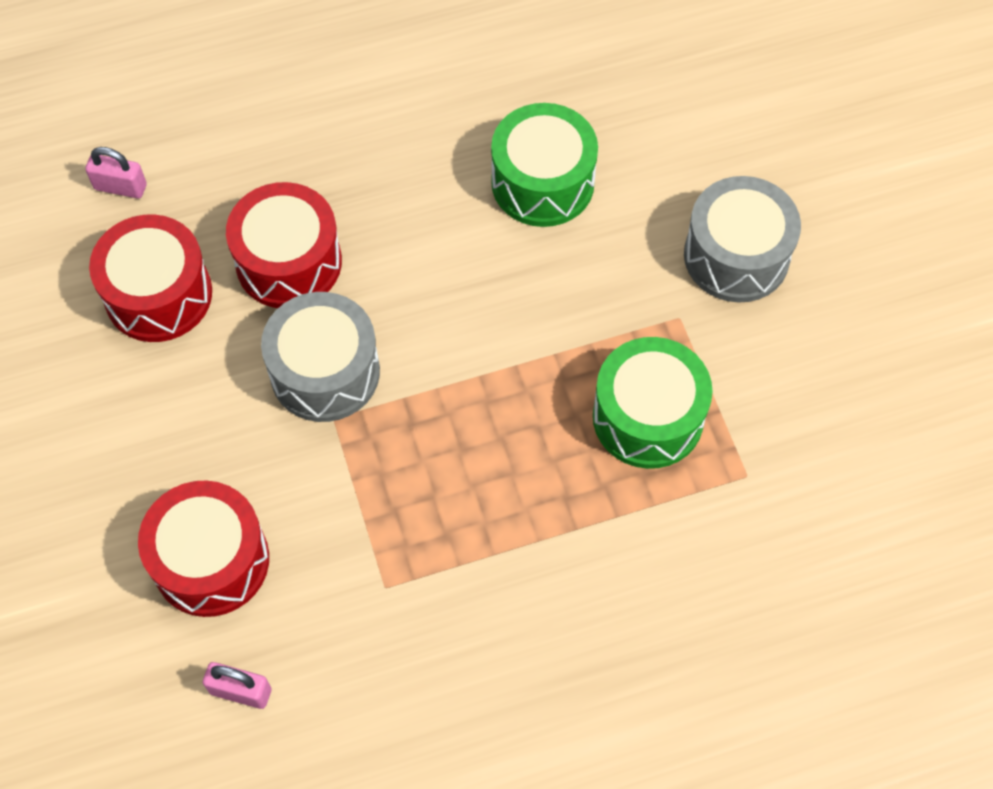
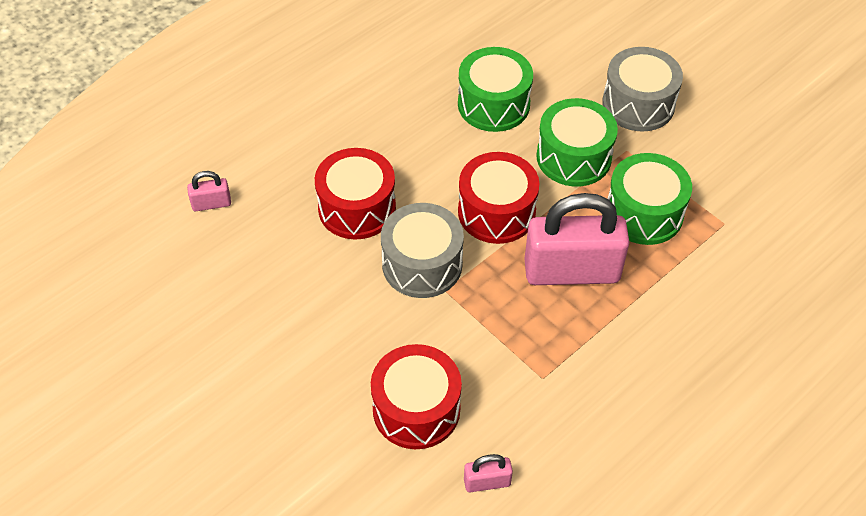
camera: 25 degrees left, 10 degrees down
red drum [89,214,212,342] -> red drum moved to [458,152,540,244]
none -> pink padlock [524,193,630,285]
none -> green drum [536,98,618,187]

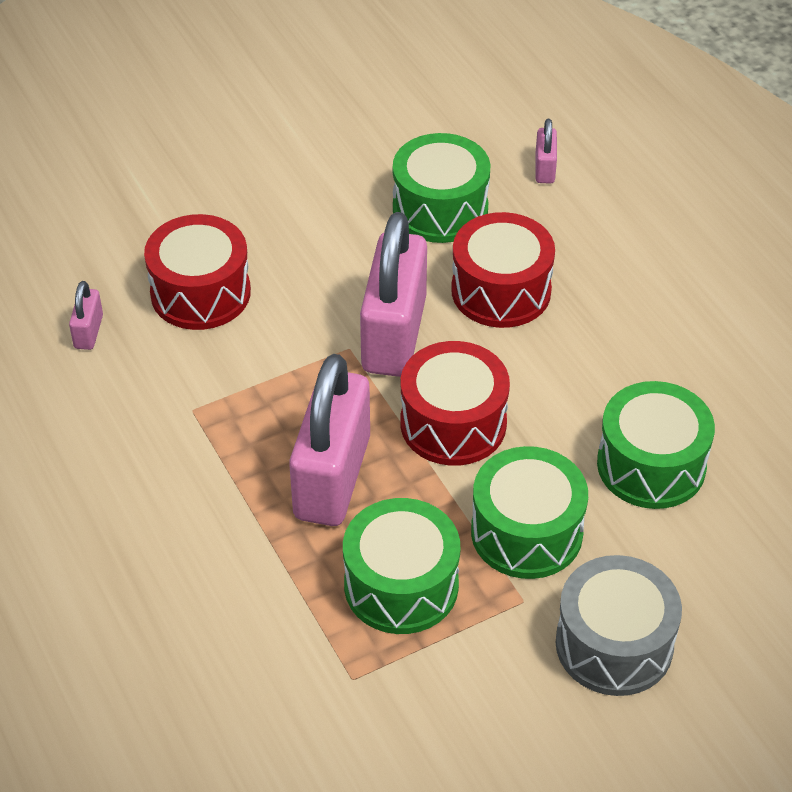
camera: 105 degrees right, 5 degrees down
grey drum [381,203,464,298] -> pink padlock [360,212,427,377]
none -> green drum [393,133,490,243]

